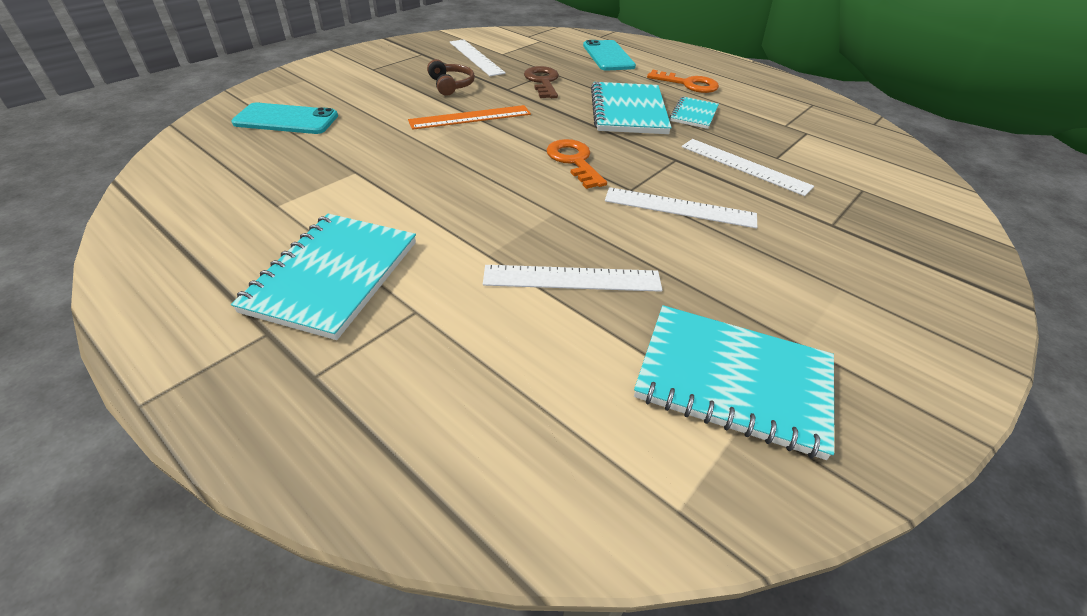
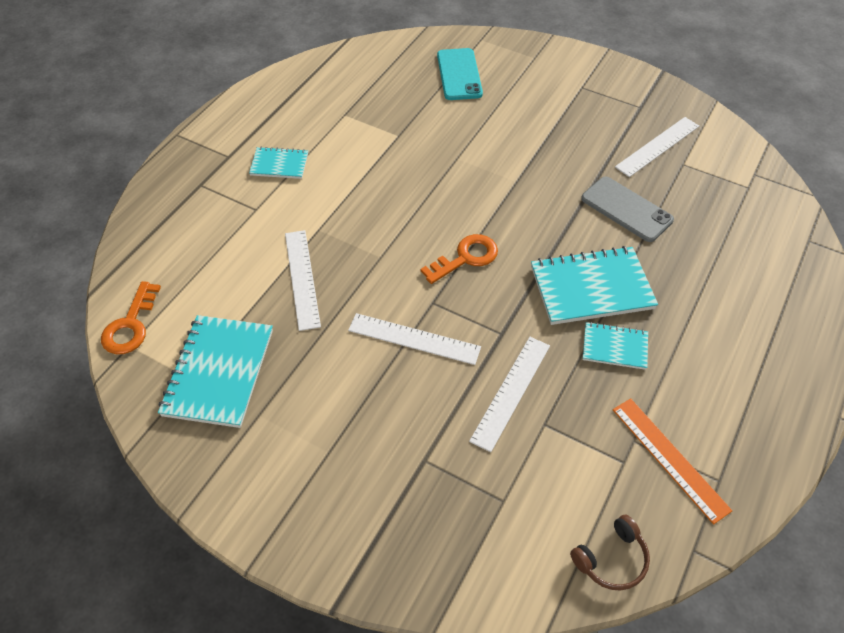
camera: 80 degrees right, 10 degrees up
turquoise notebook [231,214,416,340] -> turquoise notebook [249,147,308,179], size x0.55
orange ruler [408,105,531,130] -> orange ruler moved to [613,398,732,524]
brown headphones [427,59,475,96] -> brown headphones moved to [570,515,650,591]
brown key [524,66,559,98] -> grey phone [581,177,674,242]
turquoise phone [583,40,636,70] -> none
white ruler [605,187,757,228] -> white ruler turned 75 degrees counterclockwise [348,313,481,365]
orange key [647,70,719,93] -> orange key moved to [101,281,161,355]

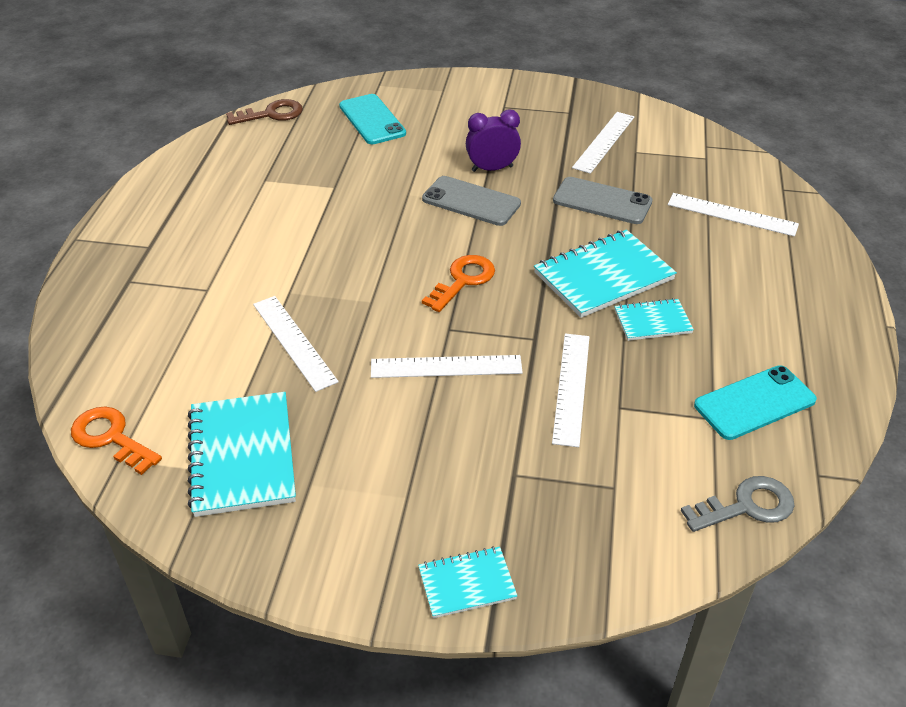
camera: 20 degrees left, 10 degrees down
orange key [101,281,161,355] -> orange key turned 135 degrees clockwise [71,407,162,475]
turquoise notebook [249,147,308,179] -> turquoise notebook moved to [418,546,517,618]
brown headphones [570,515,650,591] -> grey key [681,476,795,532]
orange ruler [613,398,732,524] -> turquoise phone [694,365,817,440]
none -> brown key [226,99,303,125]
none -> grey phone [422,176,521,226]
none -> purple clock [466,109,521,172]
none -> white ruler [668,193,799,237]

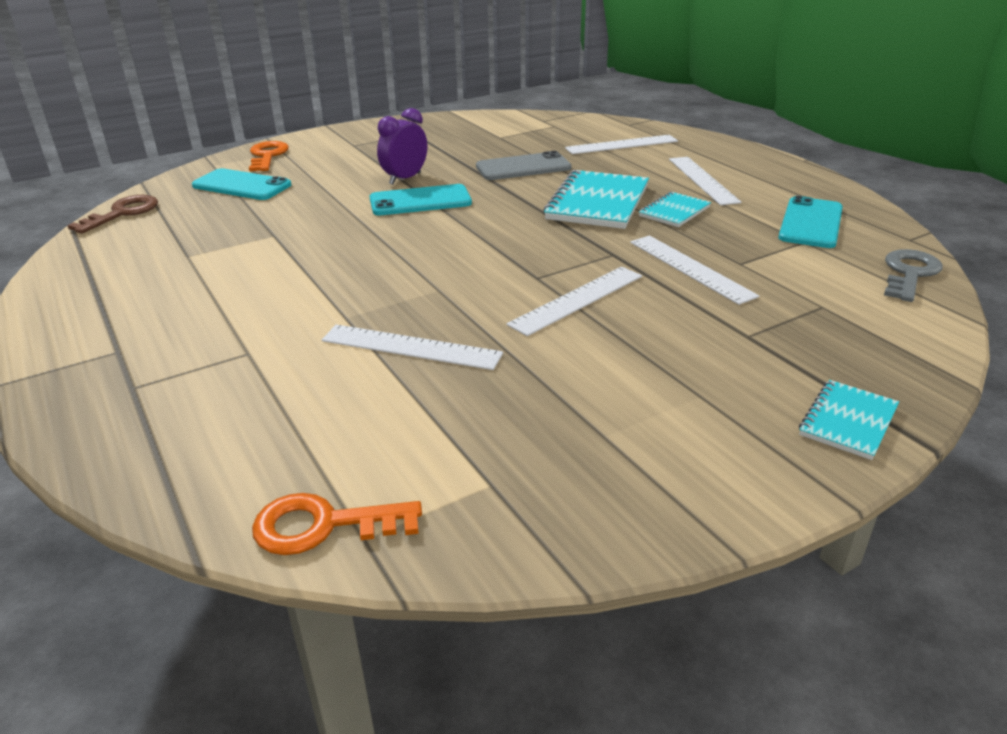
camera: 40 degrees left, 10 degrees down
turquoise notebook [188,392,296,517] -> none
grey phone [422,176,521,226] -> turquoise phone [370,184,472,215]
orange key [422,255,495,312] -> orange key moved to [249,141,289,171]
white ruler [572,112,635,174] -> white ruler moved to [669,157,741,205]

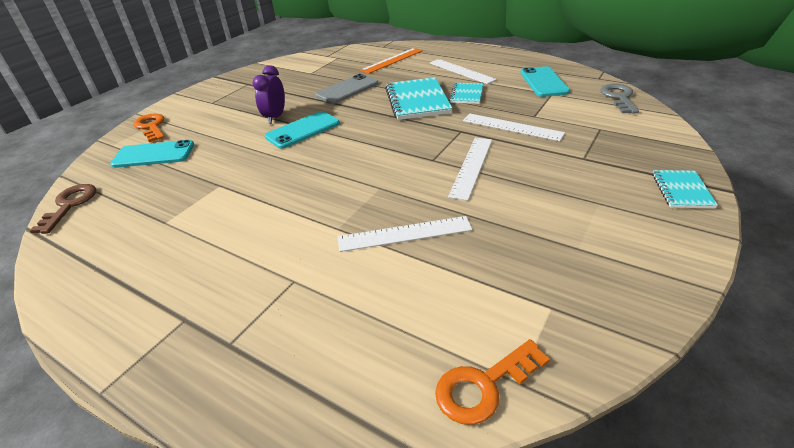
camera: 25 degrees left, 5 degrees up
white ruler [565,135,678,154] -> orange ruler [360,48,423,74]

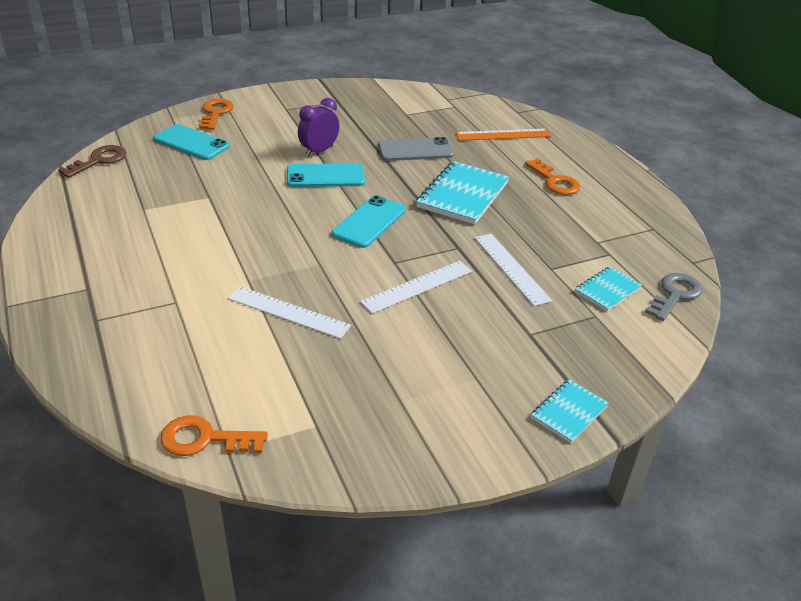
camera: 30 degrees right, 0 degrees up
white ruler [430,59,497,84] -> orange key [525,158,580,195]
turquoise notebook [449,83,483,104] -> turquoise notebook moved to [575,266,642,311]
turquoise phone [520,66,570,97] -> turquoise phone moved to [332,196,406,248]

